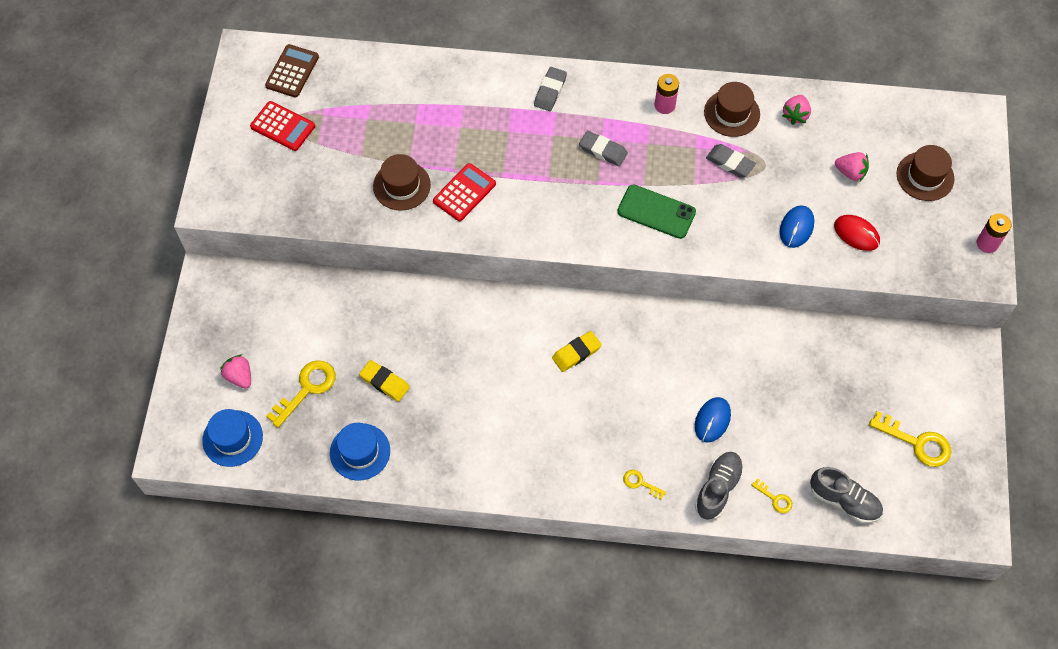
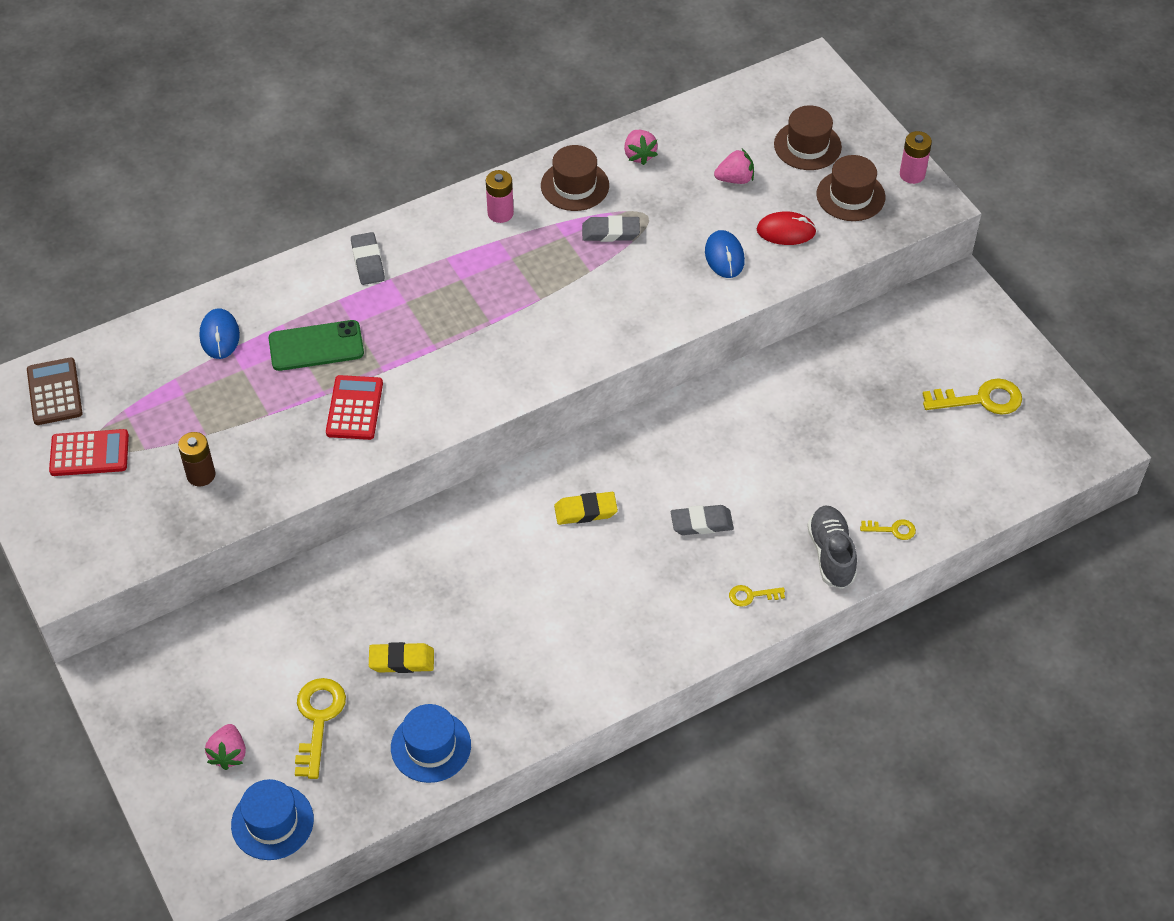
camera: 35 degrees left, 10 degrees down
pink strawberry [220,354,251,389] -> pink strawberry turned 105 degrees counterclockwise [205,724,246,770]
brown hat [373,154,431,211] -> brown hat moved to [817,155,885,221]
yellow eraser [552,331,602,372] -> yellow eraser turned 60 degrees clockwise [554,492,618,525]
grey eraser [579,131,628,167] -> grey eraser moved to [671,505,734,535]
green phone [617,184,696,239] -> green phone moved to [269,320,364,371]
blue mouse [695,397,731,442] -> blue mouse moved to [199,308,240,359]
grey shoe [810,467,883,523] -> none
none -> brown battery [178,432,215,486]

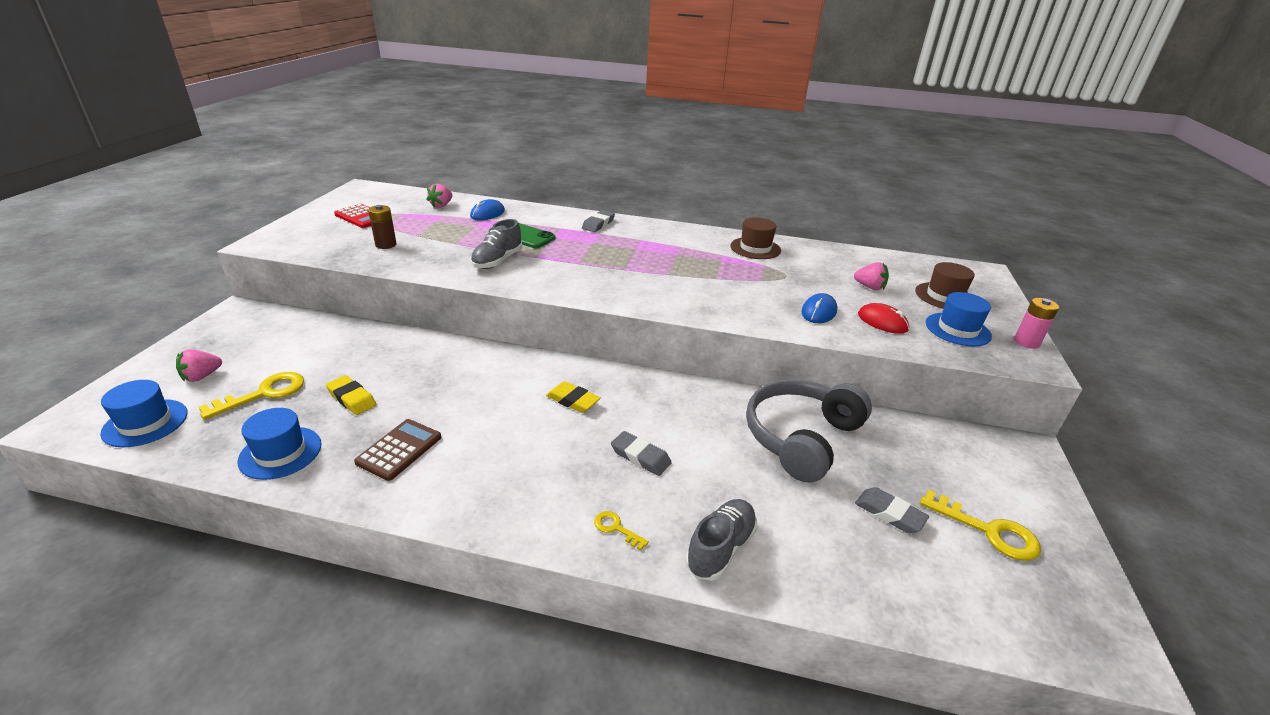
camera: 40 degrees right, 20 degrees down
brown calculator [27,357,82,425] -> brown calculator moved to [354,419,441,481]
red calculator [326,375,383,440] -> grey shoe [470,219,522,269]
pink battery [486,170,514,223] -> none
grey eraser [582,215,640,242] -> grey eraser moved to [855,487,929,533]
pink strawberry [624,130,658,165] -> pink strawberry moved to [426,183,453,208]
brown hat [817,155,885,221] -> blue hat [926,292,992,346]
yellow key [860,520,916,540] -> none
none -> grey headphones [746,379,872,483]

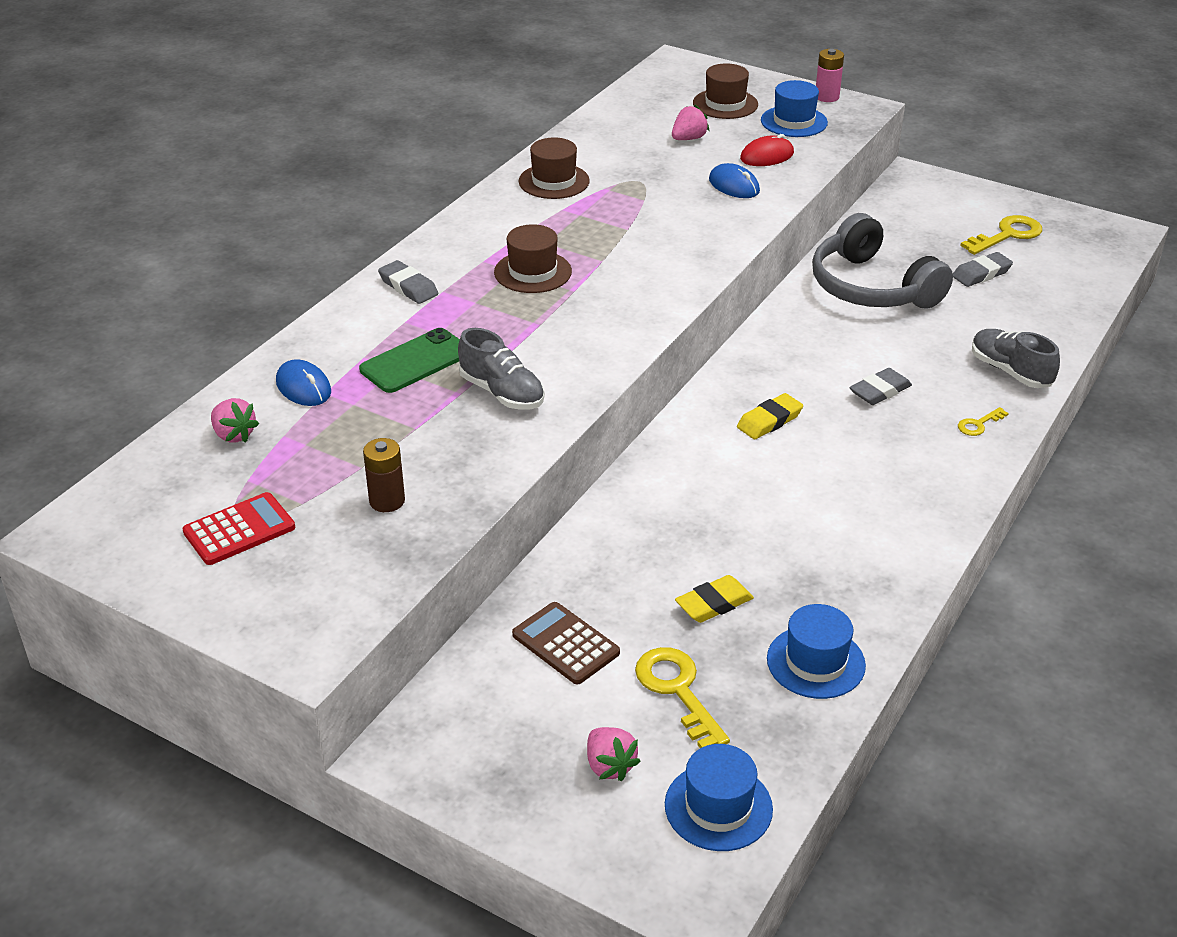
camera: 70 degrees left, 5 degrees up
brown calculator [354,419,441,481] -> brown calculator moved to [512,602,620,685]
none -> brown hat [494,224,572,293]

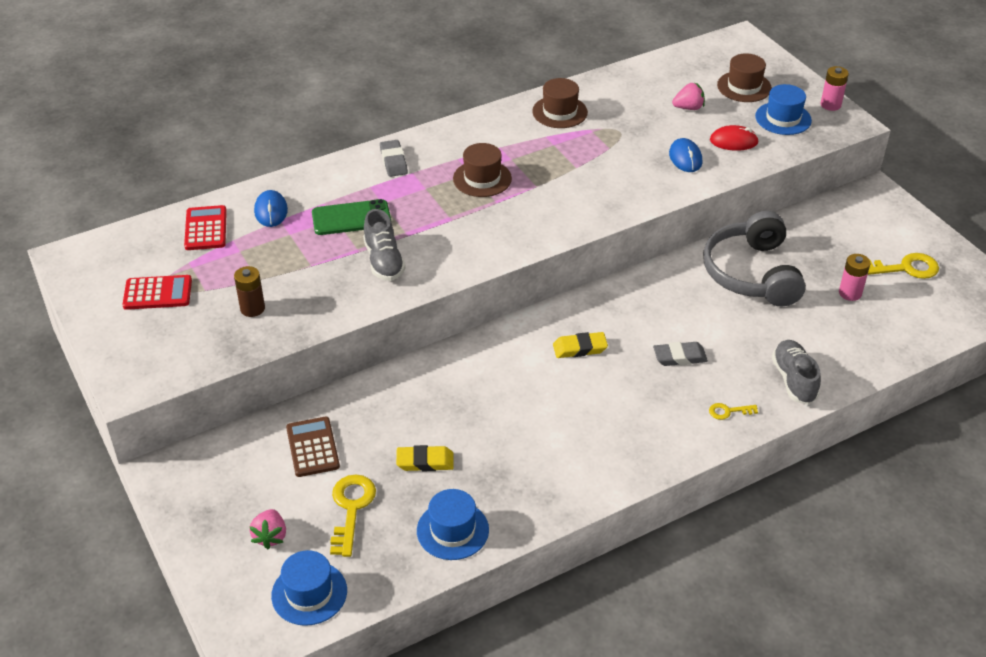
camera: 30 degrees right, 5 degrees up
pink strawberry [211,398,259,443] -> red calculator [184,205,227,250]
grey eraser [953,252,1013,287] -> pink battery [839,254,870,301]

